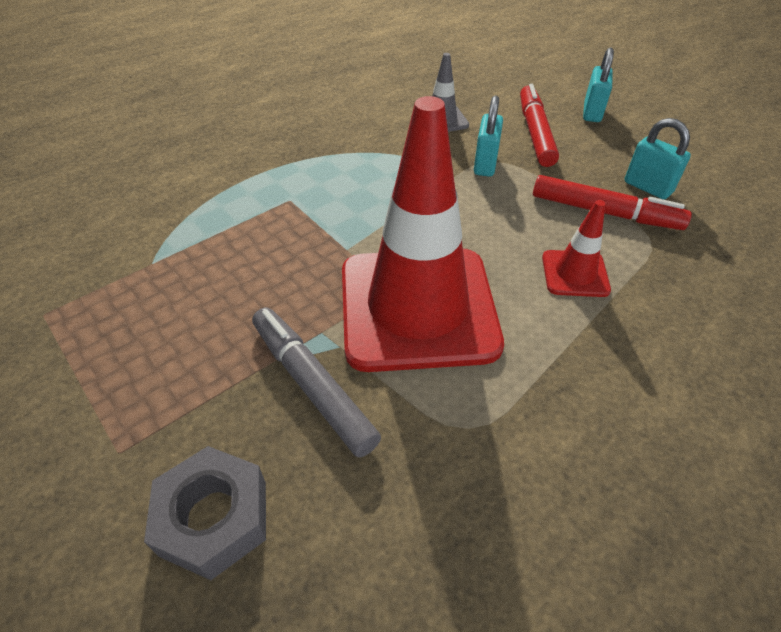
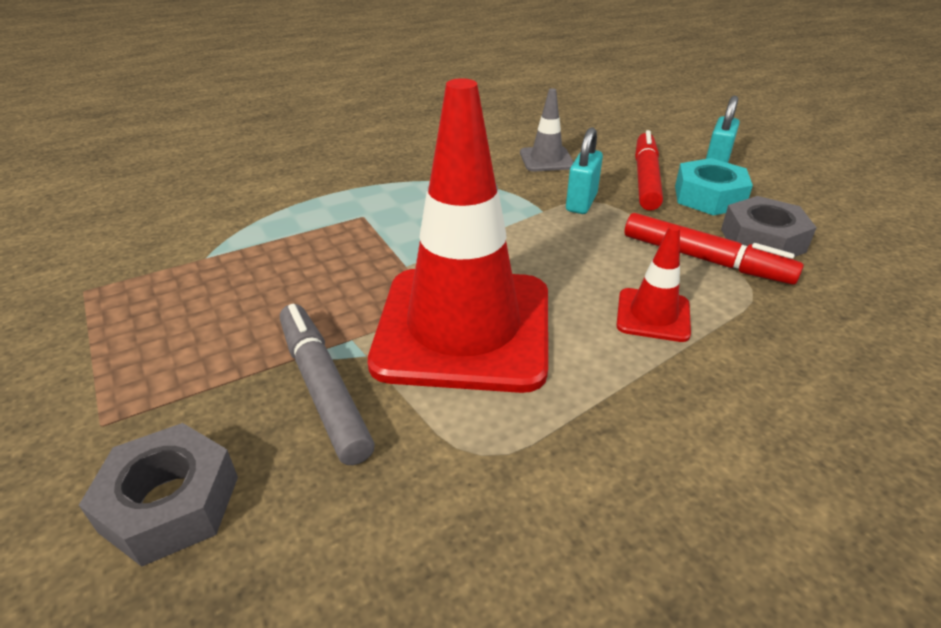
camera: 10 degrees right, 10 degrees down
turquoise padlock [624,118,691,199] -> grey nut [721,196,817,257]
none -> turquoise nut [675,158,753,216]

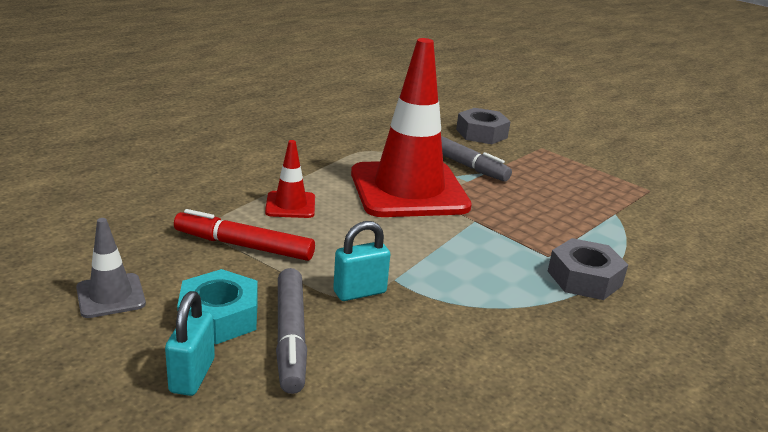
camera: 160 degrees right, 10 degrees down
grey traffic cone [520,88,574,172] -> grey traffic cone moved to [76,218,146,318]
turquoise padlock [566,127,603,214] -> turquoise padlock turned 60 degrees clockwise [333,221,390,301]
red marker [635,130,663,211] -> grey marker [276,268,307,394]
grey nut [721,196,817,257] -> grey nut moved to [548,238,628,300]

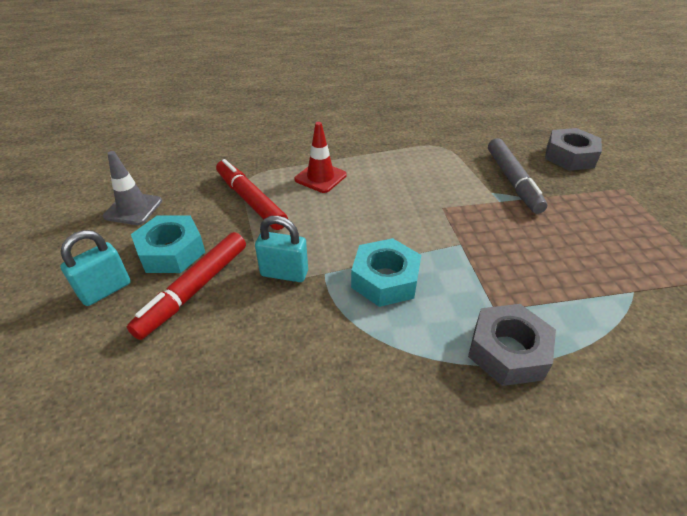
camera: 40 degrees right, 15 degrees up
grey marker [276,268,307,394] -> red marker [127,232,246,340]
red traffic cone [351,38,472,217] -> none
none -> turquoise nut [351,238,421,307]

